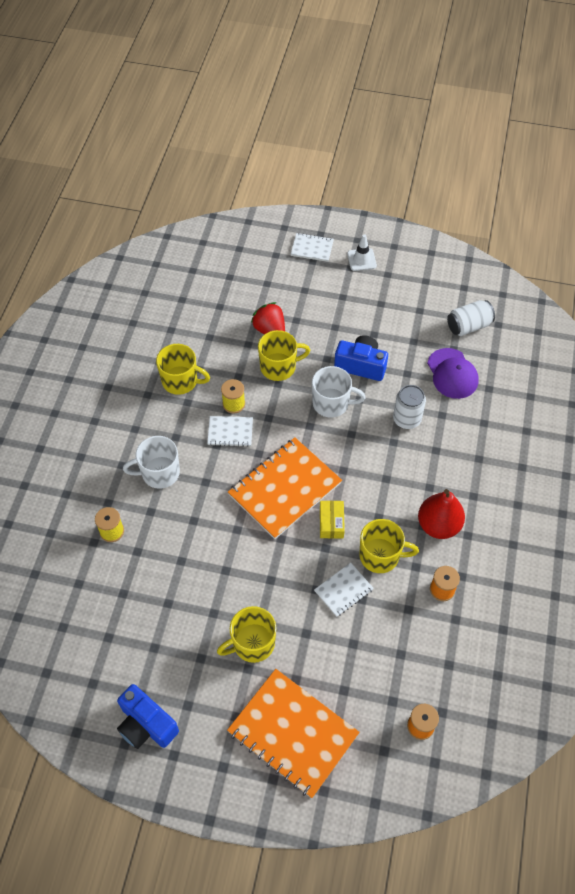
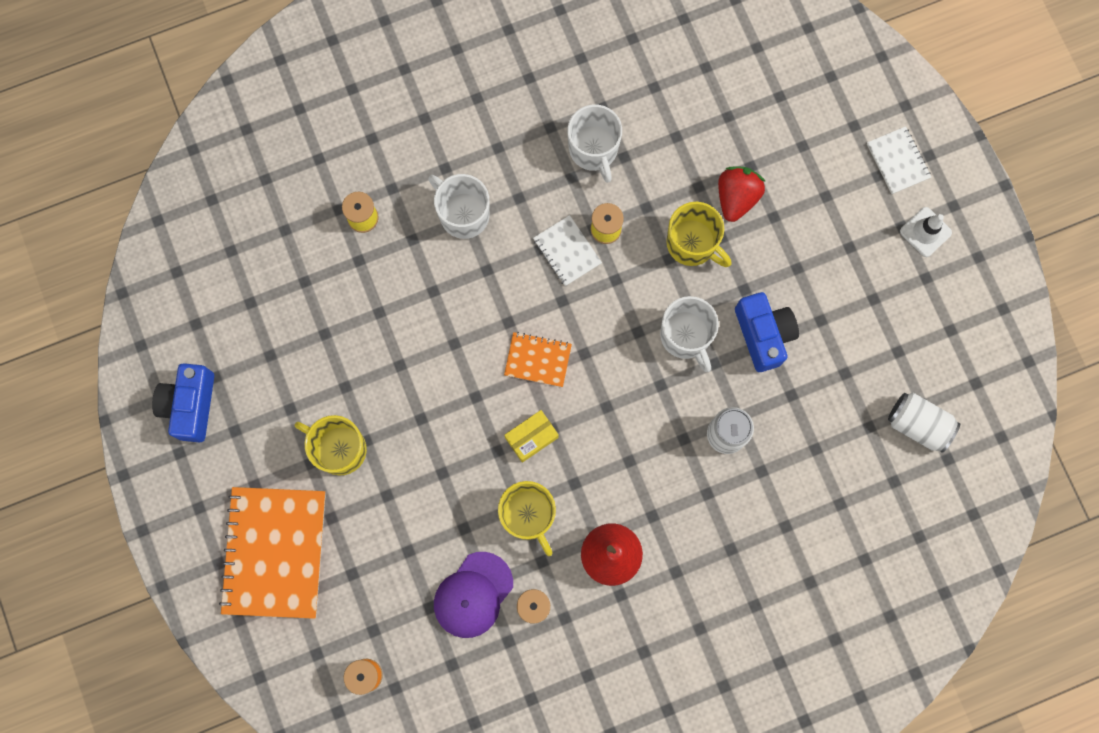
camera: 55 degrees right, 20 degrees up
yellow mug [156,344,210,395] -> white mug [568,105,622,183]
orange notebook [228,437,342,539] -> orange notebook [504,332,572,387], size x0.49
white notebook [314,563,374,617] -> none
purple cap [427,348,479,399] -> purple cap moved to [434,552,513,638]

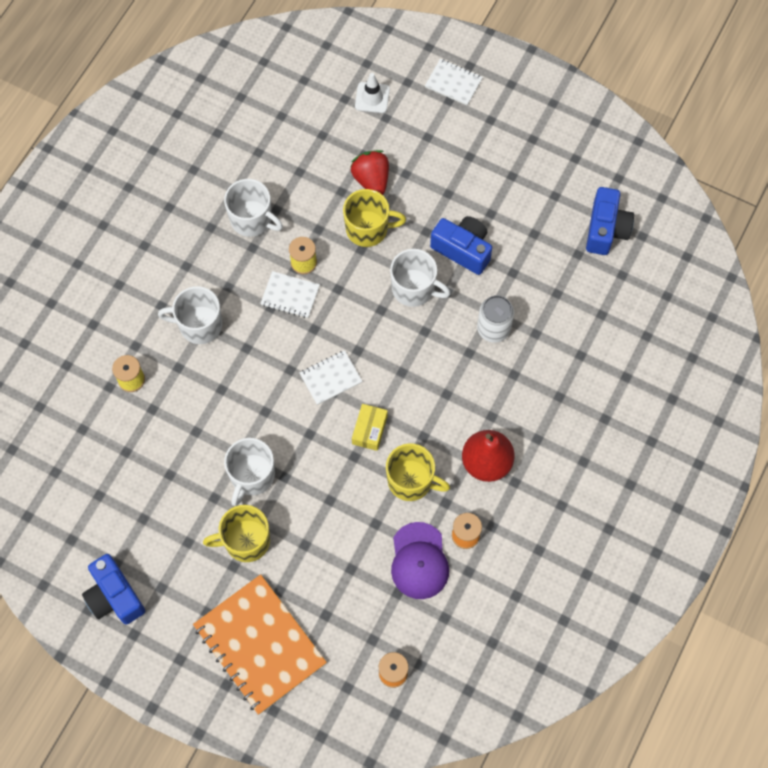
camera: 40 degrees left, 10 degrees down
orange notebook [504,332,572,387] -> white notebook [300,350,363,405]
white can [888,393,960,453] -> blue camera [586,187,634,255]
white traffic cone [900,207,952,257] -> white traffic cone moved to [355,73,390,113]
none -> white mug [224,438,275,506]

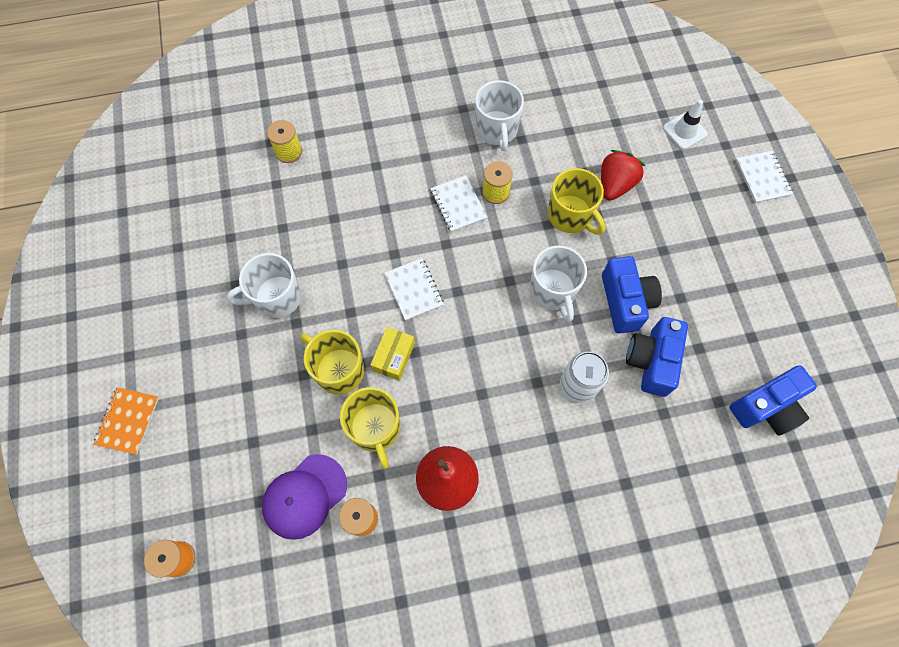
camera: 50 degrees right, 0 degrees up
blue camera [82,554,145,625] -> blue camera moved to [626,317,688,397]
white mug [158,286,222,344] -> none
orange notebook [193,574,327,715] -> orange notebook [93,387,159,455], size x0.49
yellow mug [203,505,270,562] -> yellow mug moved to [300,330,364,395]
white notebook [300,350,363,405] -> white notebook turned 45 degrees clockwise [385,258,444,321]
yellow box [352,404,388,451] -> yellow box turned 45 degrees counterclockwise [370,327,415,381]

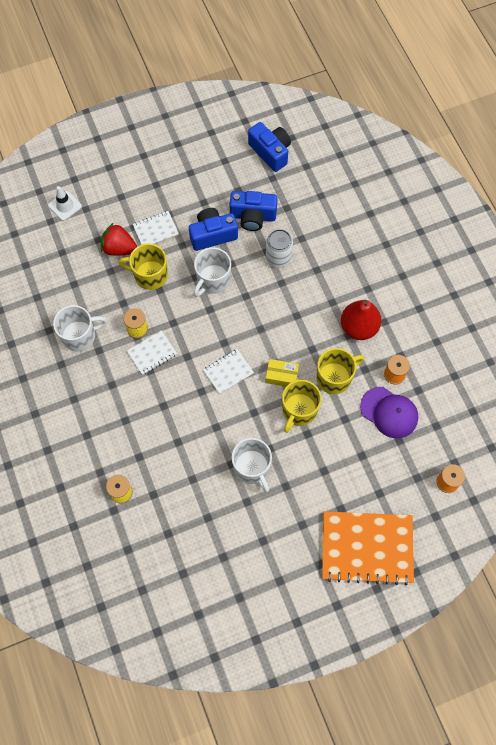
camera: 100 degrees left, 0 degrees up
orange notebook [93,387,159,455] -> orange notebook [322,511,414,585], size x2.04
white mug [530,245,587,322] -> white mug turned 150 degrees clockwise [194,247,231,297]
yellow mug [548,168,605,235] -> yellow mug turned 120 degrees counterclockwise [119,244,168,290]
white notebook [736,151,793,203] -> white notebook moved to [133,211,179,245]

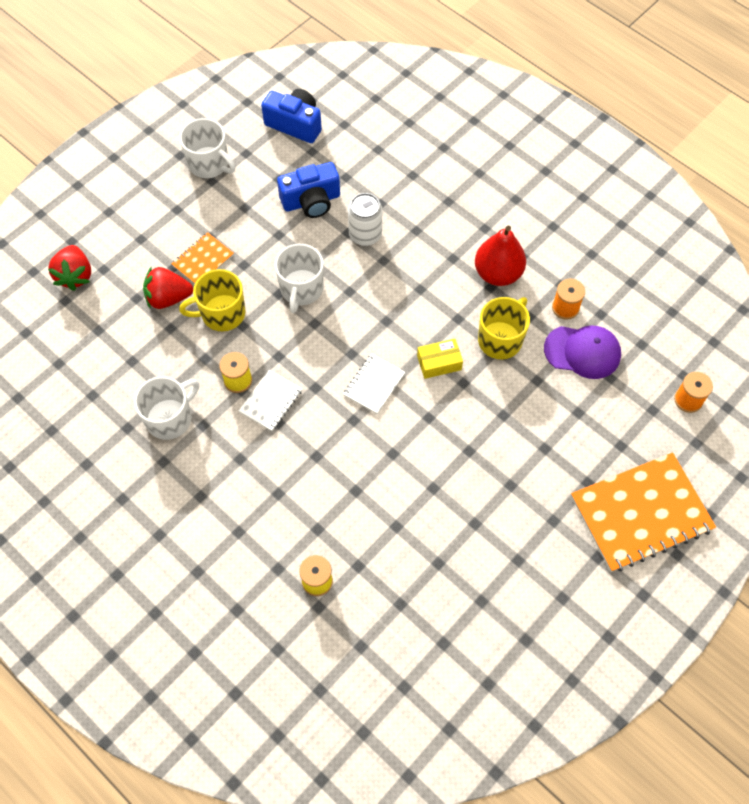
camera: 25 degrees left, 5 degrees down
white traffic cone [48,186,82,221] -> red strawberry [48,245,91,291]
white notebook [133,211,179,245] -> orange notebook [171,232,234,284]
blue camera [189,208,238,251] -> none
white mug [232,438,272,492] -> white mug moved to [179,118,235,178]
yellow mug [282,380,322,433] -> none

